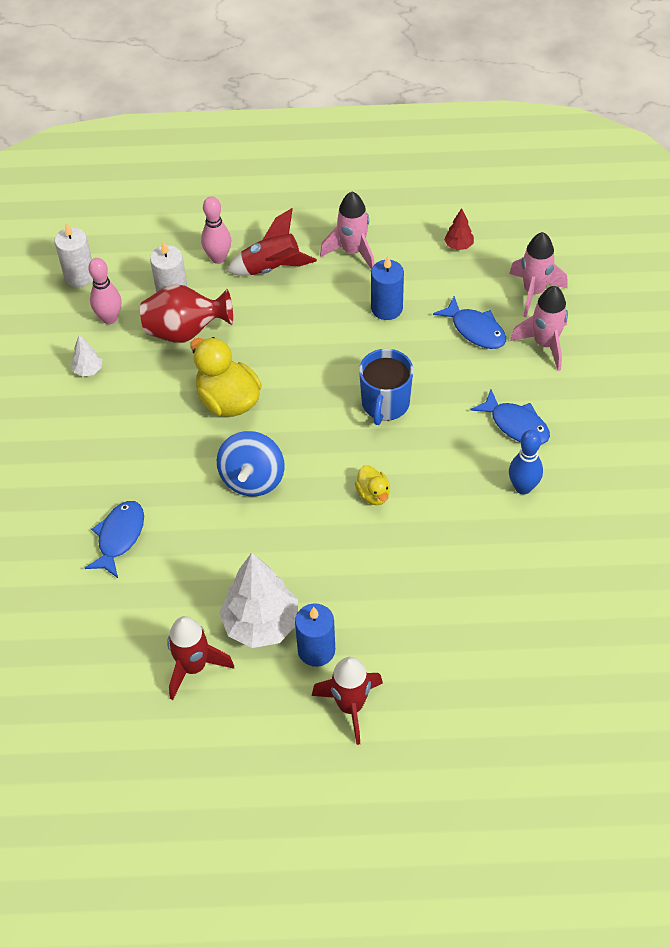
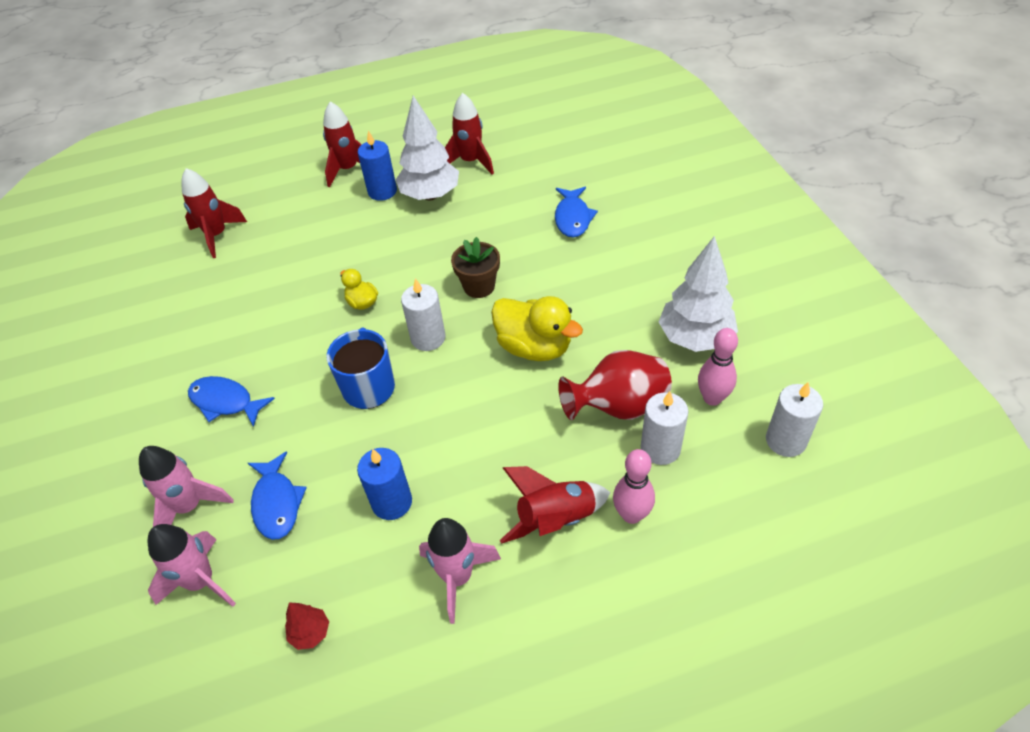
camera: 165 degrees right, 5 degrees down
white tree [71,335,102,377] -> white tree [659,236,738,352], size x2.21
blue spinning top [217,431,285,496] -> brown flower pot [451,237,500,298]
blue fish [433,296,506,349] -> blue fish turned 135 degrees counterclockwise [248,451,307,540]
blue bowling pin [509,430,543,495] -> none
none -> red rocket [181,168,247,258]
none -> white candle [401,278,445,351]

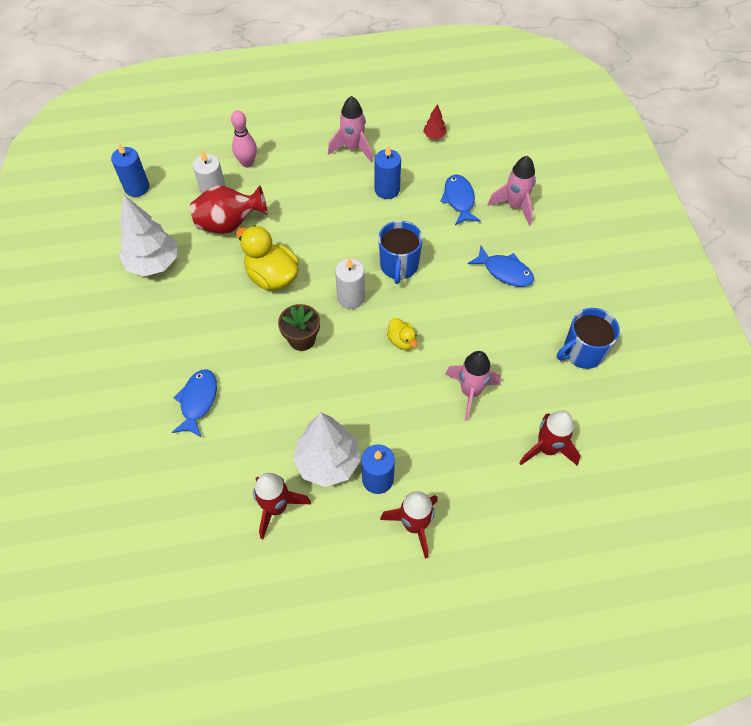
camera: 175 degrees left, 10 degrees up
pink rocket [148,524,236,607] -> pink rocket moved to [445,351,501,421]
red rocket [500,466,611,544] -> none
pink bowling pin [698,328,738,406] -> none
white candle [766,382,823,457] -> blue candle [111,143,149,197]
none -> blue mug [557,308,620,369]

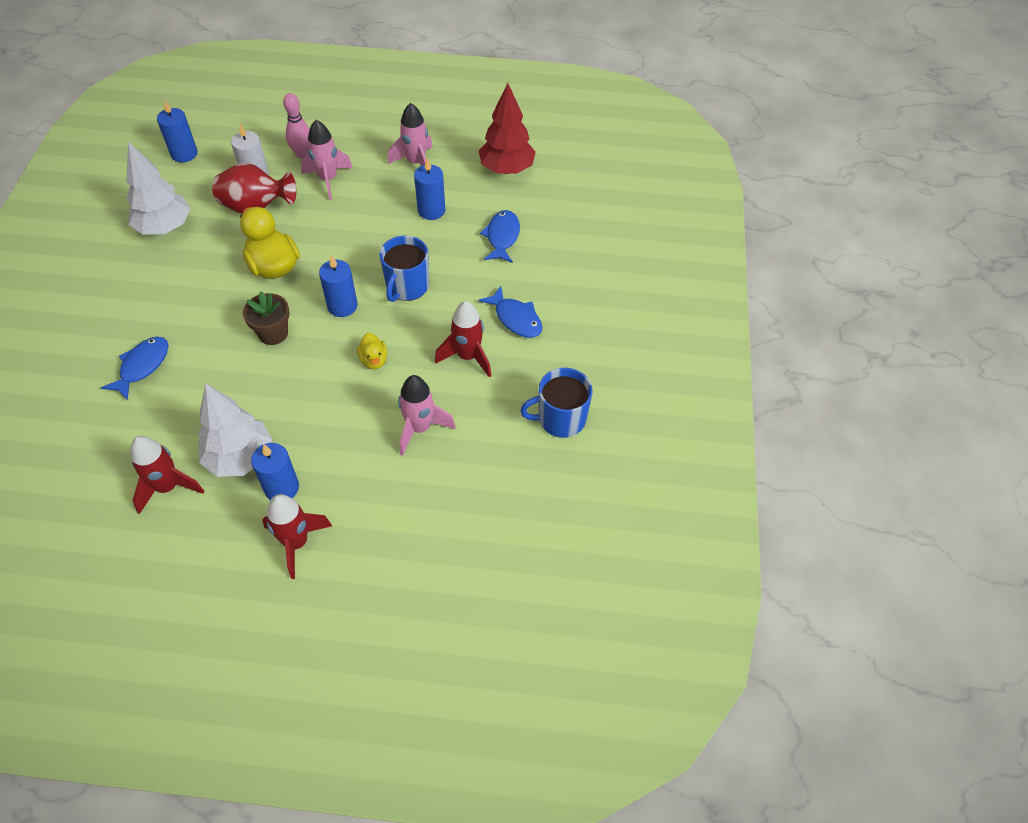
camera: 15 degrees right, 5 degrees down
white candle [335,258,365,309] -> blue candle [319,255,358,317]
red tree [423,104,447,139] -> red tree [479,83,536,174], size x2.21
pink rocket [488,156,536,226] -> pink rocket moved to [301,120,353,200]
red rocket [519,411,581,465] -> red rocket moved to [435,301,491,378]

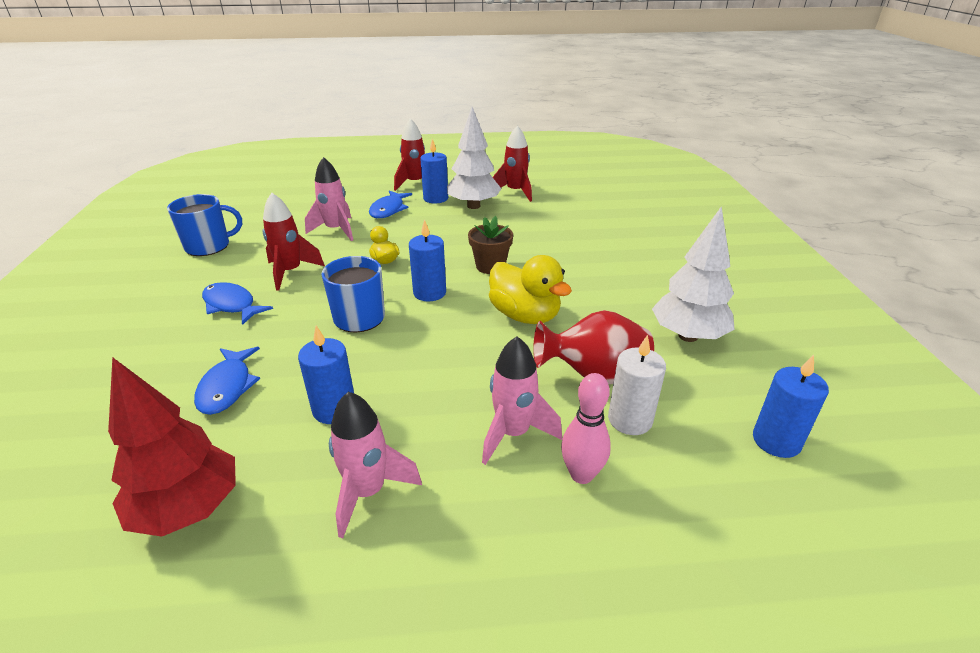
camera: 170 degrees right, 20 degrees down
blue fish [101,337,169,400] -> blue fish moved to [369,191,412,218]

